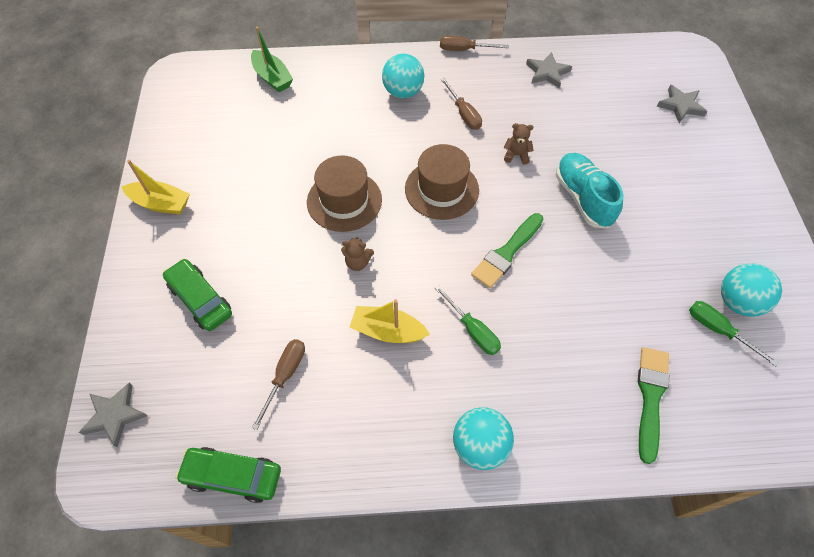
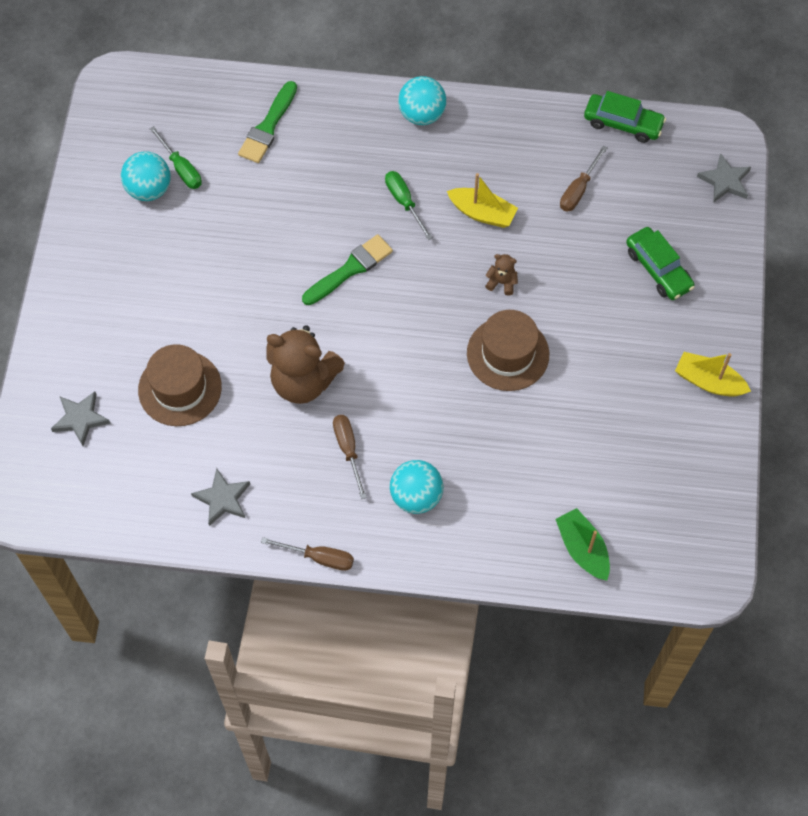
camera: 170 degrees left, 5 degrees up
brown hat [405,144,479,220] -> brown hat moved to [138,344,222,426]
brown teddy bear [504,123,534,165] -> brown teddy bear [267,325,345,404], size x2.35
turquoise shoe [555,153,624,228] -> none

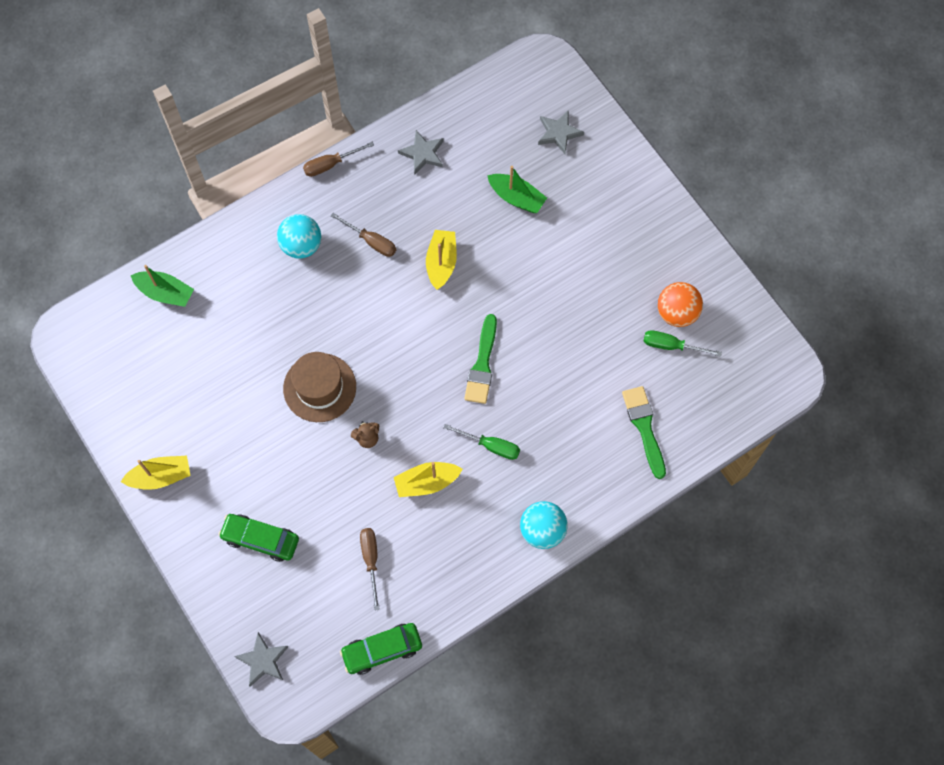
camera: 140 degrees right, 5 degrees up
turquoise ball [121,151,171,201] -> orange ball [658,282,703,327]
brown hat [138,344,222,426] -> green boat [487,166,547,213]
brown teddy bear [267,325,345,404] -> yellow boat [426,230,457,290]

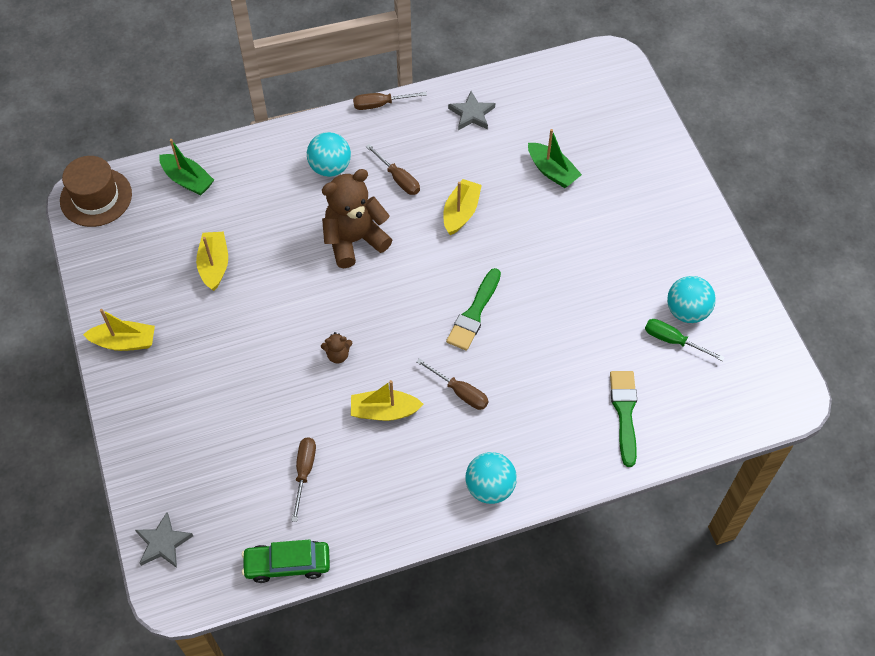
camera: 15 degrees right, 10 degrees down
green car [218,514,299,562] -> none
brown hat [283,352,356,422] -> brown hat moved to [60,156,132,227]
green screwdriver [443,424,520,460] -> brown screwdriver [416,358,489,410]
grey star [538,110,584,154] -> none
orange ball [658,282,703,327] -> turquoise ball [667,276,716,323]
none -> yellow boat [196,232,228,291]
none -> brown teddy bear [322,169,392,268]

